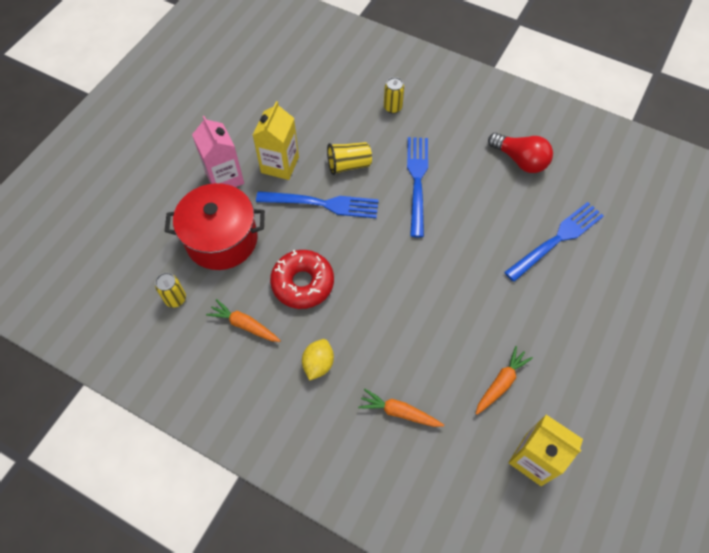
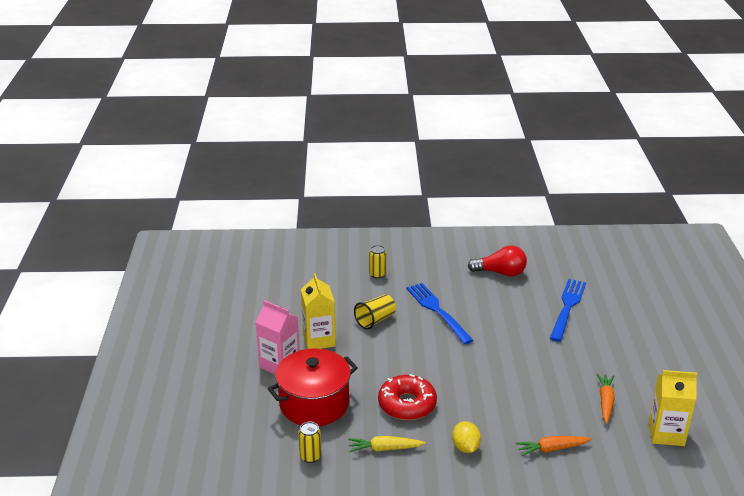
camera: 30 degrees left, 30 degrees down
orange carrot [206,299,281,342] -> yellow carrot [349,436,425,452]
blue fork [256,191,379,218] -> none

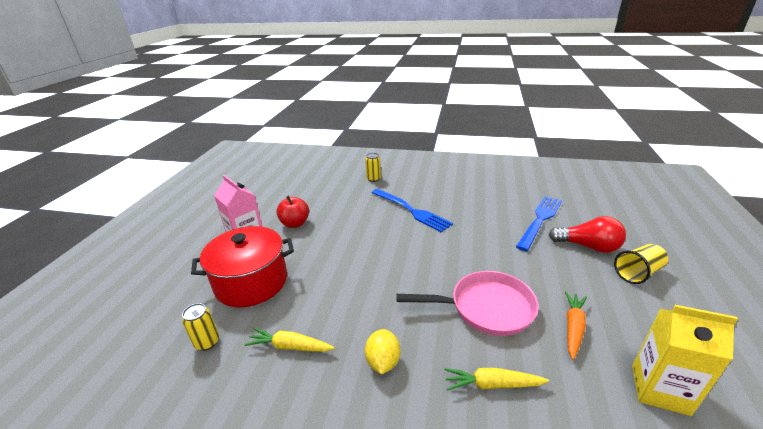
camera: 15 degrees right, 0 degrees up
yellow carton [301,273,336,349] -> red apple [276,196,309,228]
yellow cup [354,294,396,330] -> yellow cup moved to [614,244,668,284]
red donut [378,374,437,420] -> none
blue fork [406,283,474,344] -> blue fork turned 150 degrees clockwise [372,189,453,232]
red light bulb [468,245,527,276] -> red light bulb moved to [549,216,626,253]
orange carrot [516,436,592,456] -> yellow carrot [444,368,549,391]
none -> pink pan [396,271,539,336]

